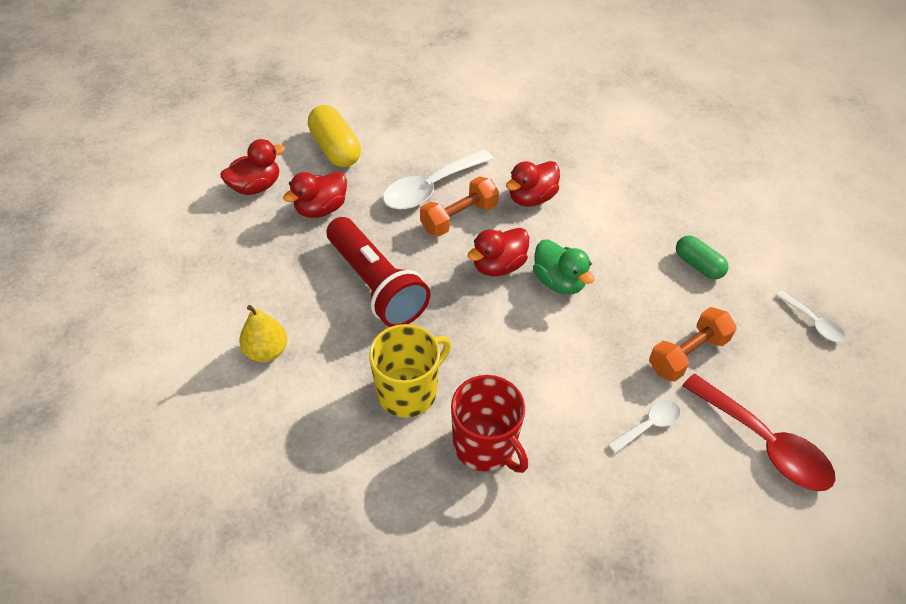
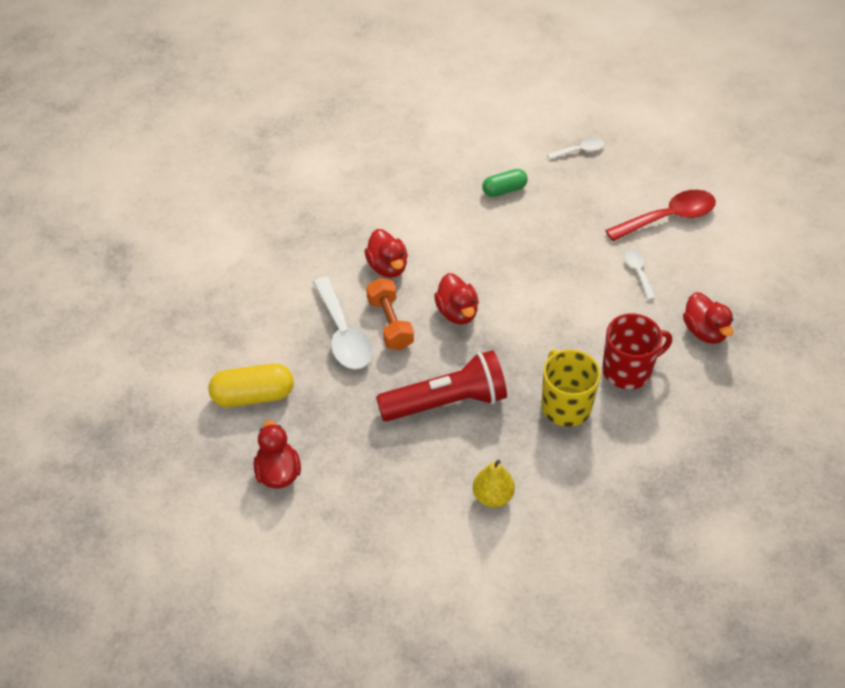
camera: 70 degrees left, 0 degrees up
red duck [283,171,347,218] -> red duck moved to [683,292,734,344]
green duck [533,239,594,294] -> none
orange dumbbell [649,307,737,382] -> none

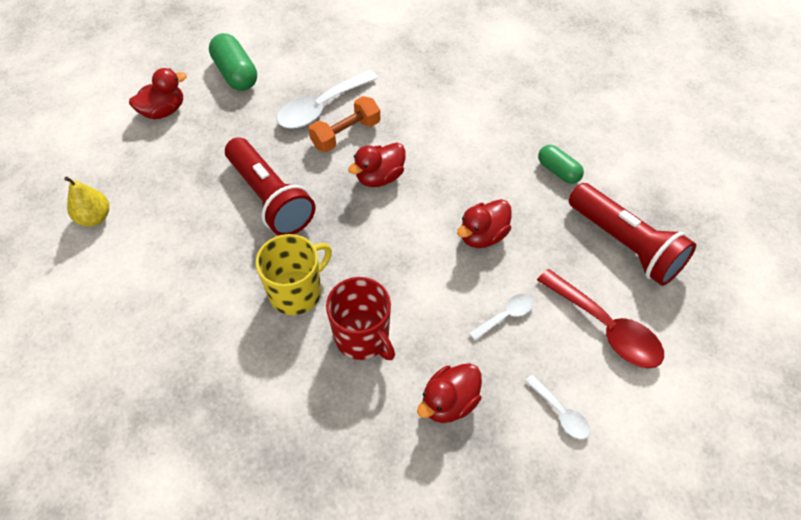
camera: 70 degrees right, 5 degrees up
yellow capsule [209,363,294,407] -> green capsule [209,33,257,91]
red duck [364,229,408,278] -> red duck moved to [457,199,512,248]
yellow pear [473,460,515,508] -> yellow pear moved to [64,176,109,226]
white spoon [547,138,605,159] -> white spoon moved to [525,375,590,439]
none -> red flashlight [569,183,696,286]

